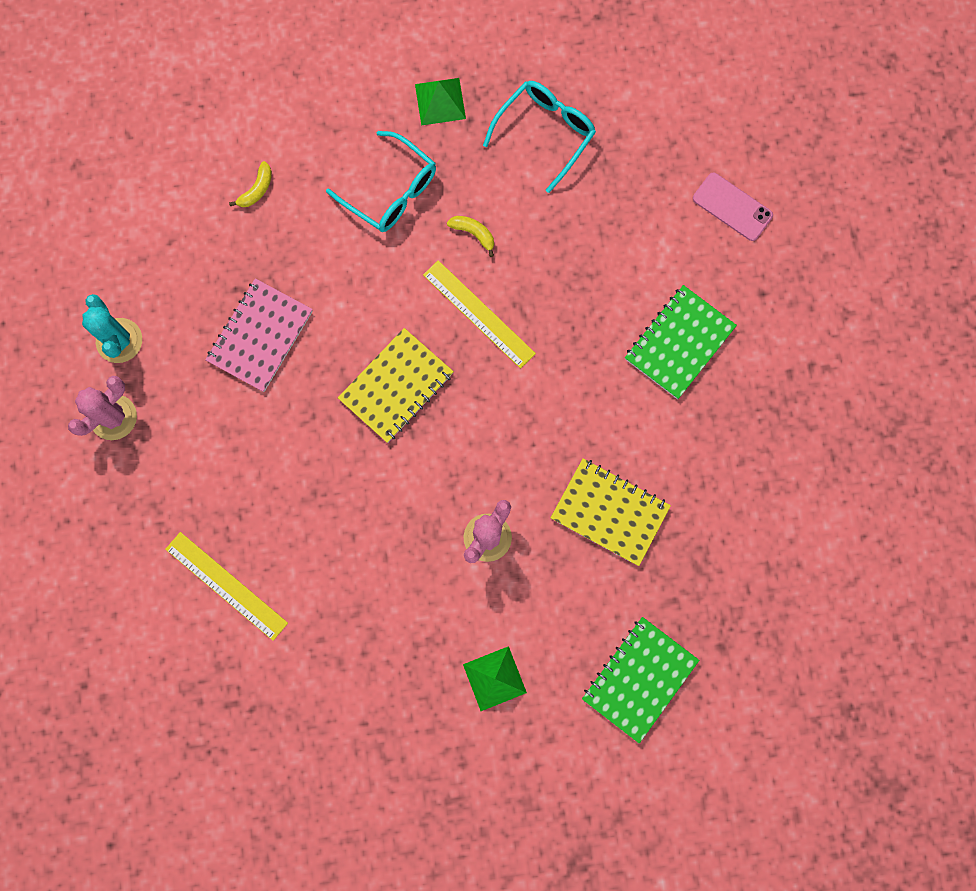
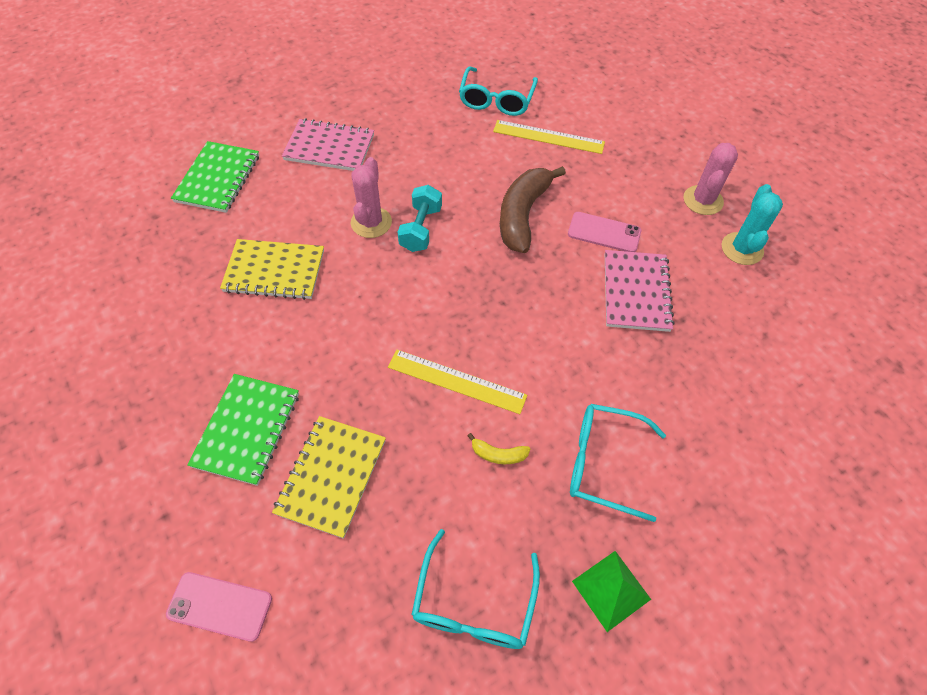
camera: 155 degrees right, 20 degrees down
turquoise cactus [82,294,142,363] -> turquoise cactus turned 60 degrees clockwise [722,184,783,265]
yellow banana [229,161,272,207] -> none
yellow notebook [338,328,454,443] -> yellow notebook moved to [272,416,386,539]
green pyramid [463,646,527,711] -> pink notebook [282,118,374,171]
none -> turquoise dumbbell [398,185,442,252]
none -> turquoise glasses [459,66,538,116]
none -> brown banana [500,166,566,253]
none -> pink phone [568,212,641,252]

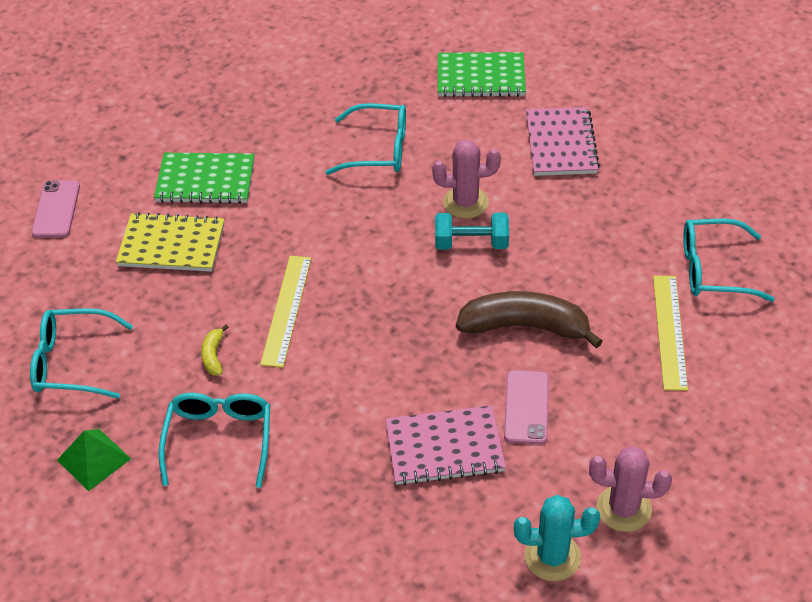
camera: 80 degrees right, 10 degrees down
yellow notebook [220,239,324,300] -> turquoise glasses [325,103,406,175]

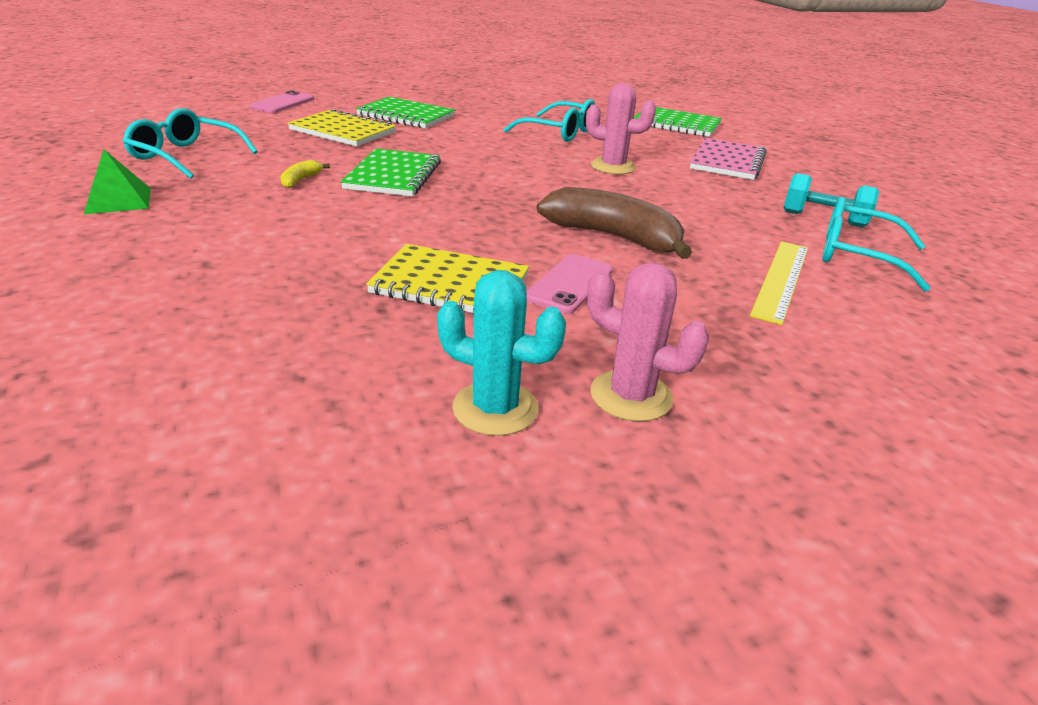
camera: 20 degrees right, 15 degrees down
turquoise glasses [159,393,270,488] -> none
yellow ruler [260,256,311,368] -> green notebook [341,148,441,196]
pink notebook [385,406,506,486] -> yellow notebook [366,244,529,313]
turquoise dumbbell [435,213,509,249] -> turquoise dumbbell moved to [783,173,879,227]

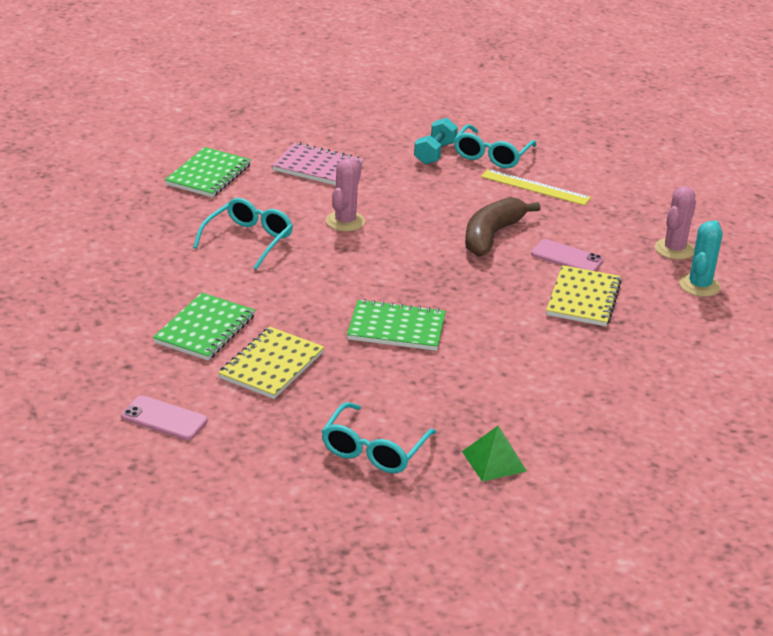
camera: 90 degrees left, 0 degrees up
yellow banana [281,160,330,188] -> none

